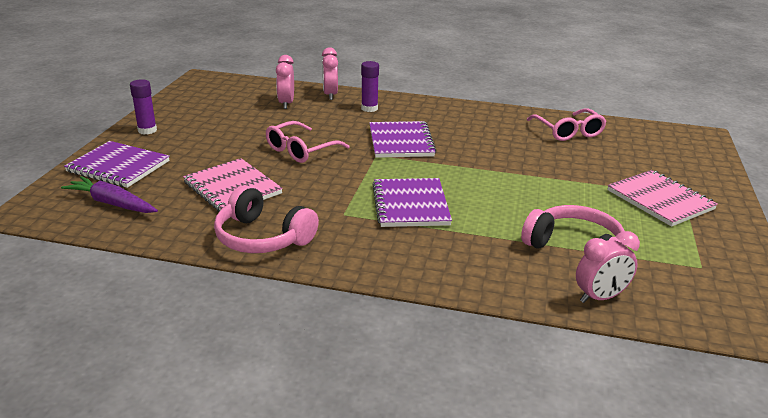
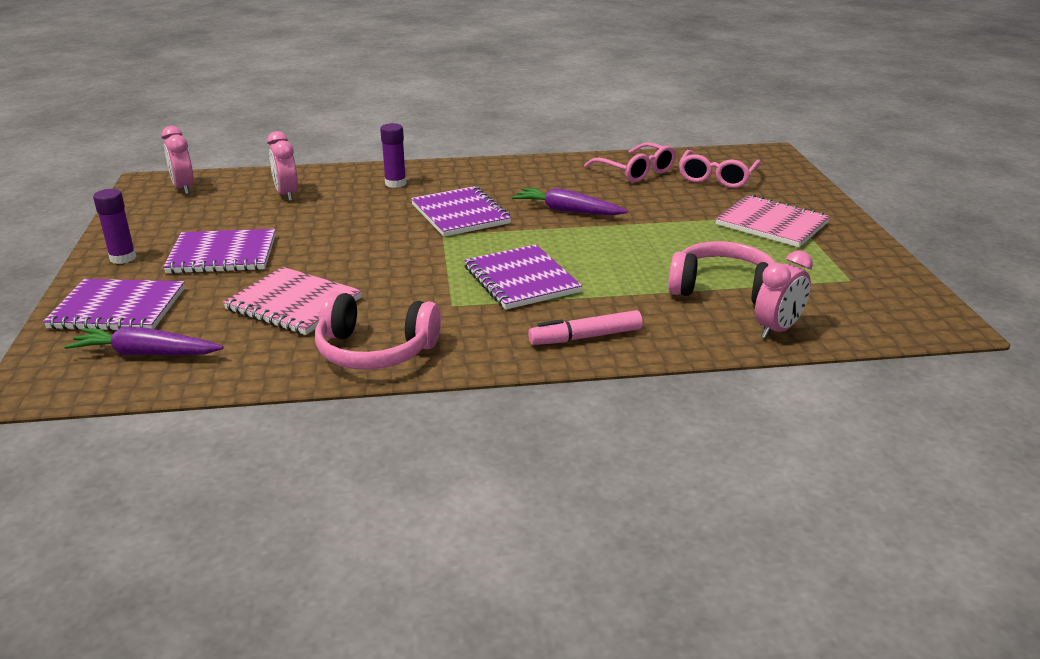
camera: 20 degrees left, 0 degrees up
pink glasses [266,121,350,163] -> pink glasses moved to [679,150,761,188]
pink clock [322,47,338,100] -> pink clock moved to [161,126,194,195]
none -> purple notebook [163,229,276,274]
none -> purple carrot [512,188,628,215]
none -> pink marker [528,310,643,345]

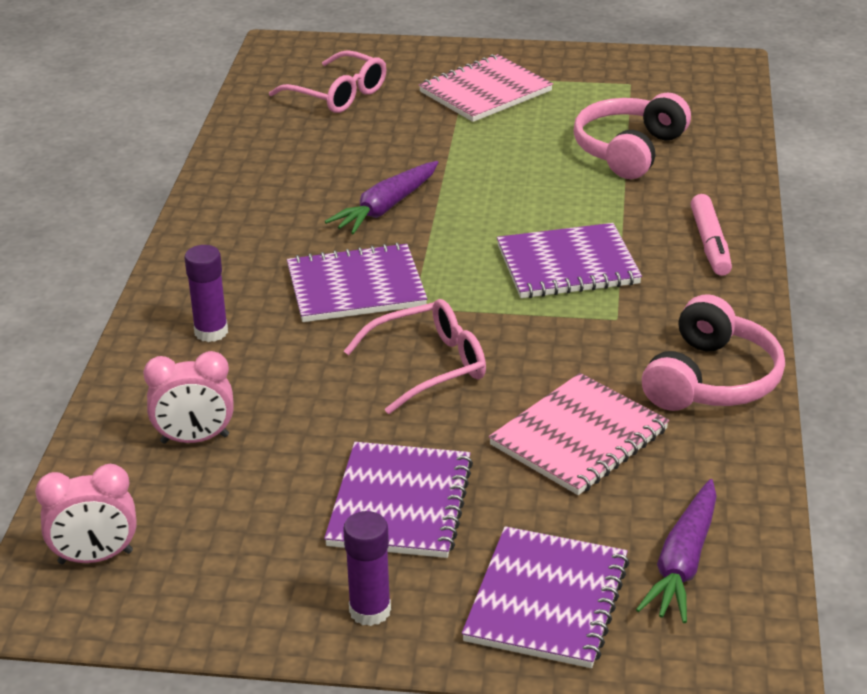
camera: 75 degrees left, 5 degrees up
pink glasses [584,142,676,182] -> pink glasses moved to [344,299,486,414]
pink clock [755,251,813,338] -> none

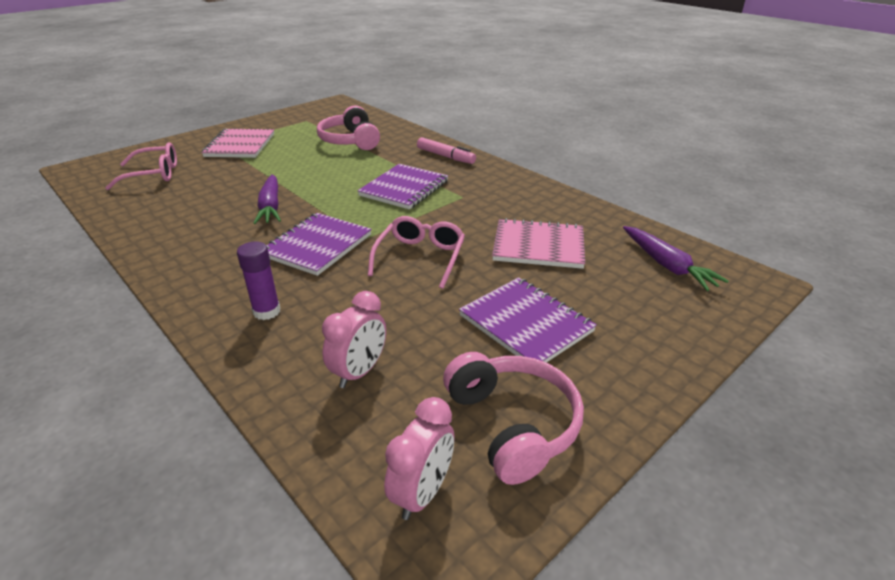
camera: 50 degrees left, 0 degrees up
purple glue stick [343,511,391,626] -> none
purple notebook [462,526,629,668] -> none
pink notebook [489,373,669,495] -> pink notebook turned 75 degrees counterclockwise [492,218,585,269]
pink headphones [642,294,785,411] -> pink headphones moved to [443,352,584,485]

